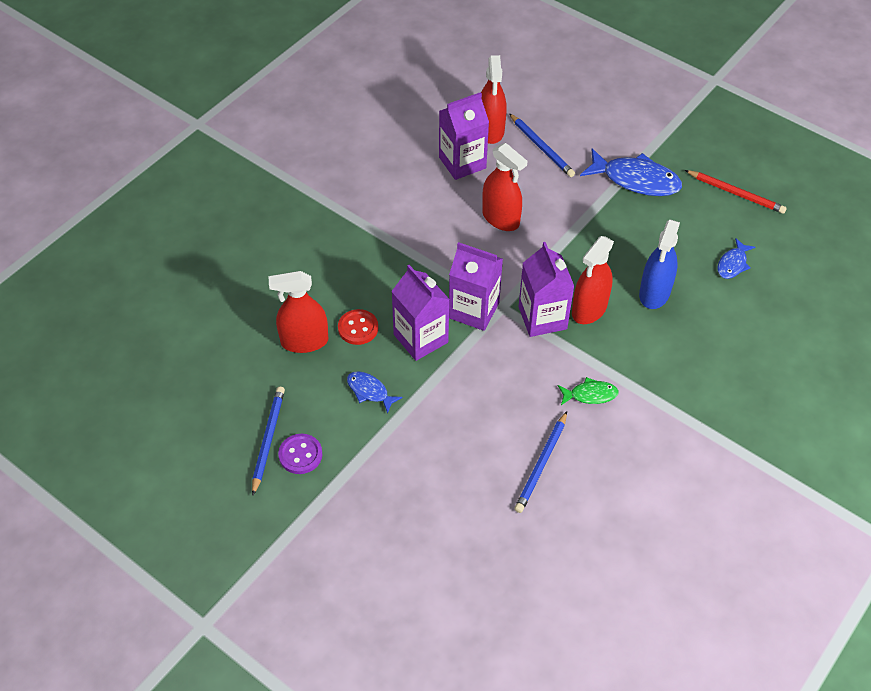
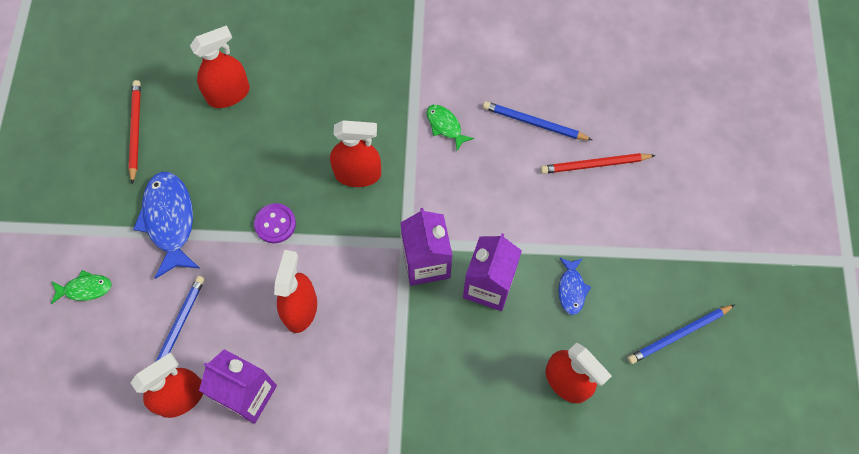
camera: 125 degrees left, 15 degrees up
purple button [278,434,322,474] -> purple button moved to [254,203,296,244]
red button [338,309,378,345] -> none
blue pencil [514,411,567,513] -> blue pencil turned 150 degrees counterclockwise [483,101,592,140]
purple carton [519,242,574,337] -> none
blue spray bottle [639,220,680,309] -> none
blue fish [717,238,755,279] -> red spray bottle [190,25,250,108]
none -> green fish [51,270,112,304]
none -> red pencil [541,153,656,174]

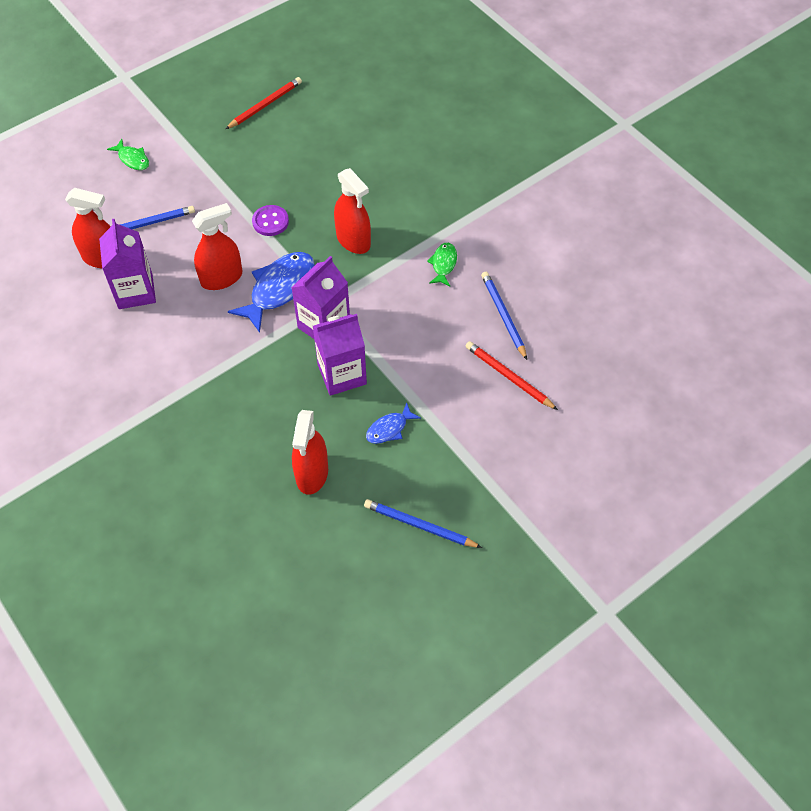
camera: 50 degrees right, 10 degrees down
blue fish [133,172,200,279] -> blue fish moved to [228,252,315,333]
red spray bottle [190,25,250,108] -> none

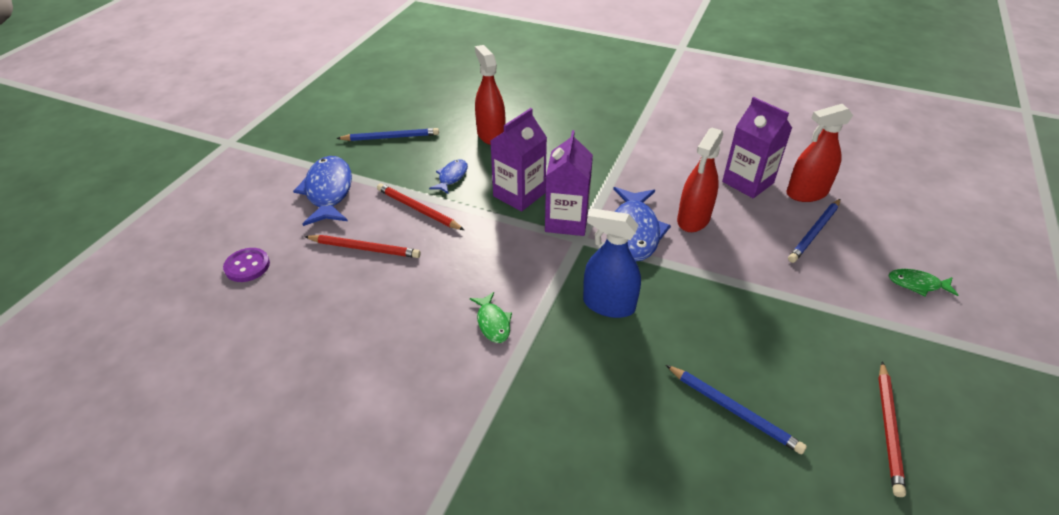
camera: 150 degrees right, 15 degrees down
purple button [252,205,289,236] -> purple button moved to [223,248,270,282]
red spray bottle [334,168,371,254] -> blue spray bottle [583,208,641,318]
blue pencil [481,272,527,360] -> blue pencil moved to [666,365,807,454]
none -> blue fish [293,156,352,226]
none -> red pencil [377,183,464,230]

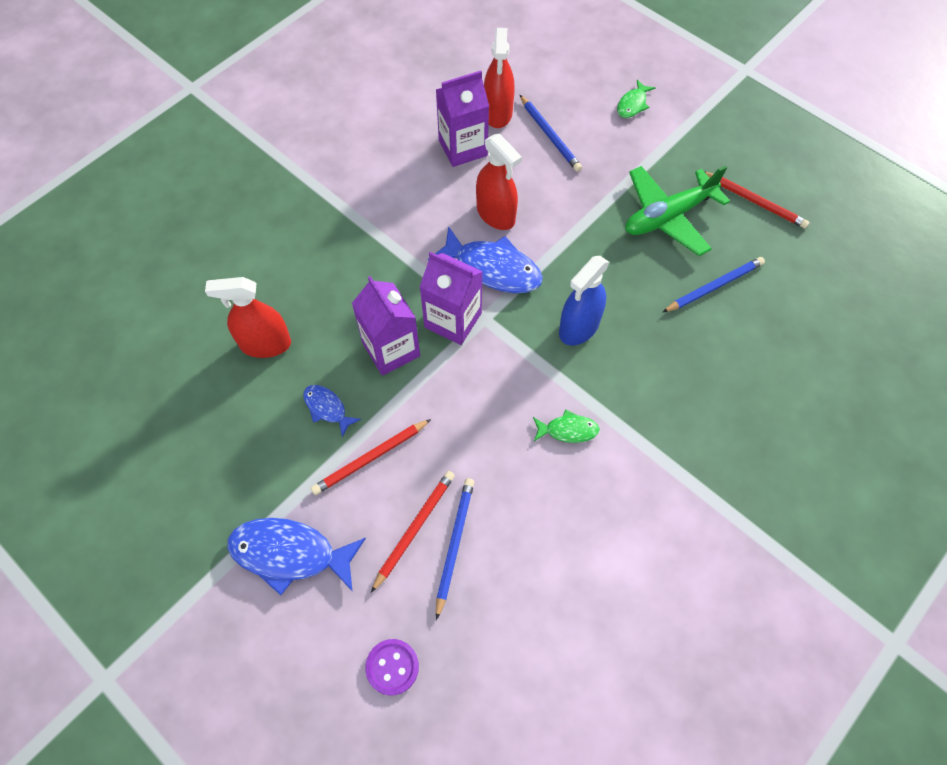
camera: 70 degrees left, 20 degrees up
blue pencil [336,128,439,141] -> blue pencil moved to [436,478,474,620]
none -> green plane [625,165,730,256]

